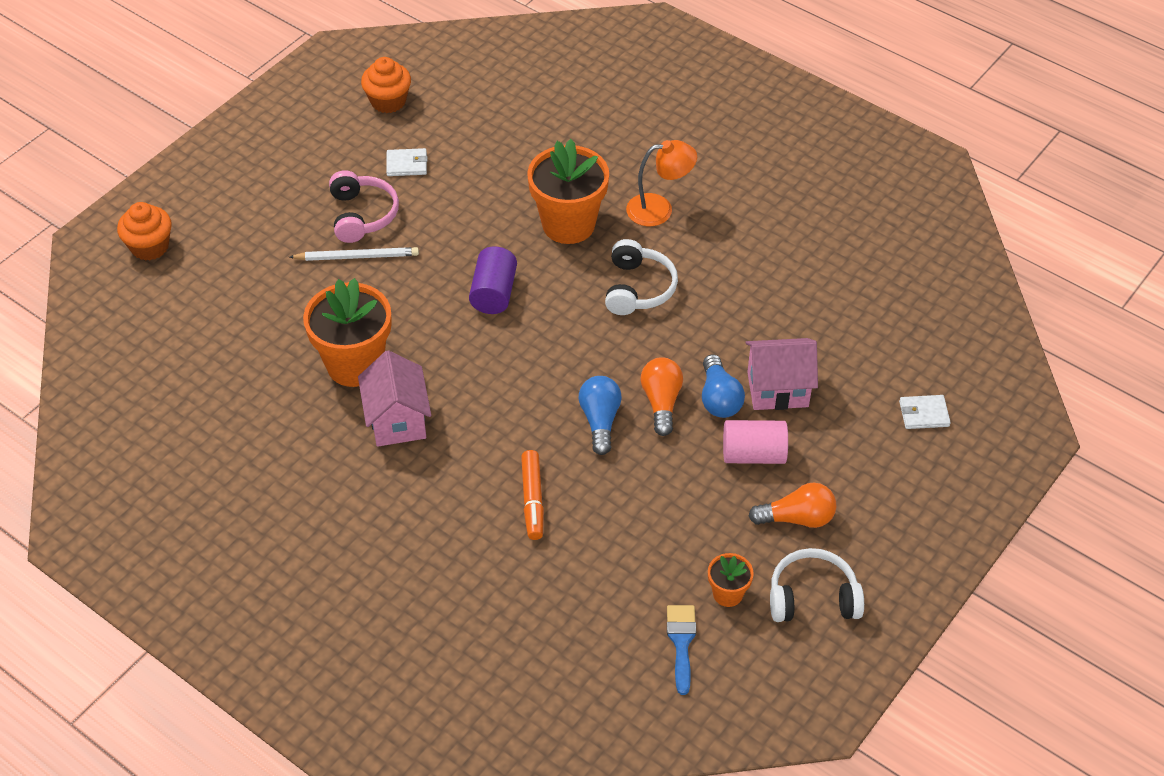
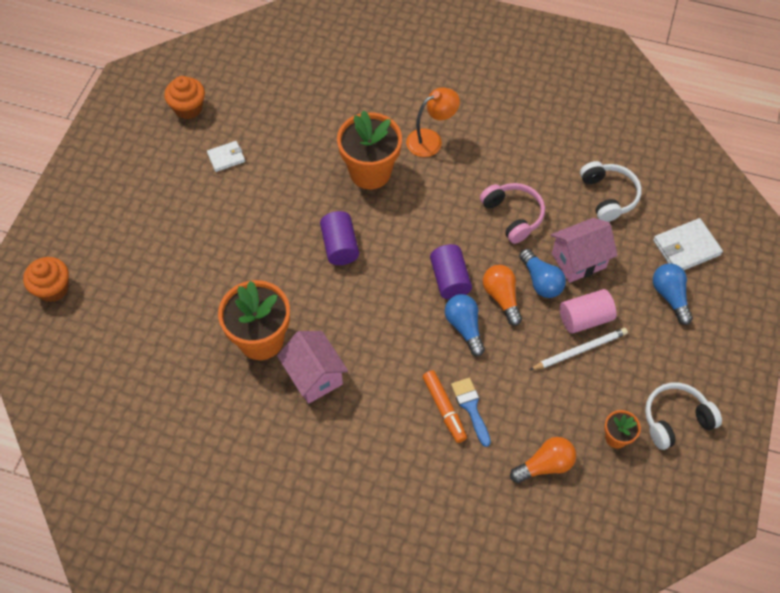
camera: 20 degrees left, 10 degrees up
white pencil [290,247,419,261] -> white pencil moved to [530,328,628,370]
pink headphones [329,170,399,243] -> pink headphones moved to [480,183,545,244]
white headphones [605,239,678,315] -> white headphones moved to [580,161,642,222]
blue brush [667,605,696,695] -> blue brush moved to [451,378,491,447]
orange light bulb [748,482,837,528] -> orange light bulb moved to [510,437,576,483]
white wallet [899,395,951,429] -> white wallet [653,218,723,270], size x1.61
none -> purple cylinder [430,244,472,299]
none -> blue light bulb [653,264,693,325]

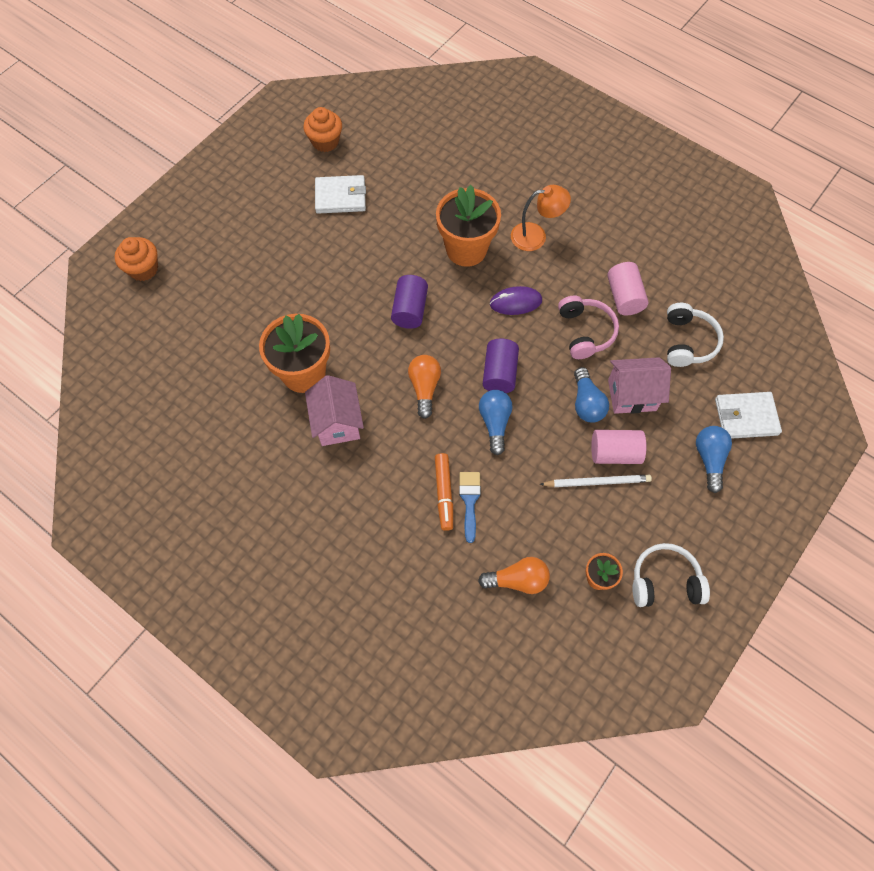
camera: 20 degrees right, 5 degrees up
white wallet [207,141,245,172] -> white wallet [315,175,366,214], size x1.61
orange light bulb [483,265,522,326] -> orange light bulb moved to [408,355,441,419]
none -> purple mouse [490,286,542,315]
none -> pink cylinder [607,262,649,315]

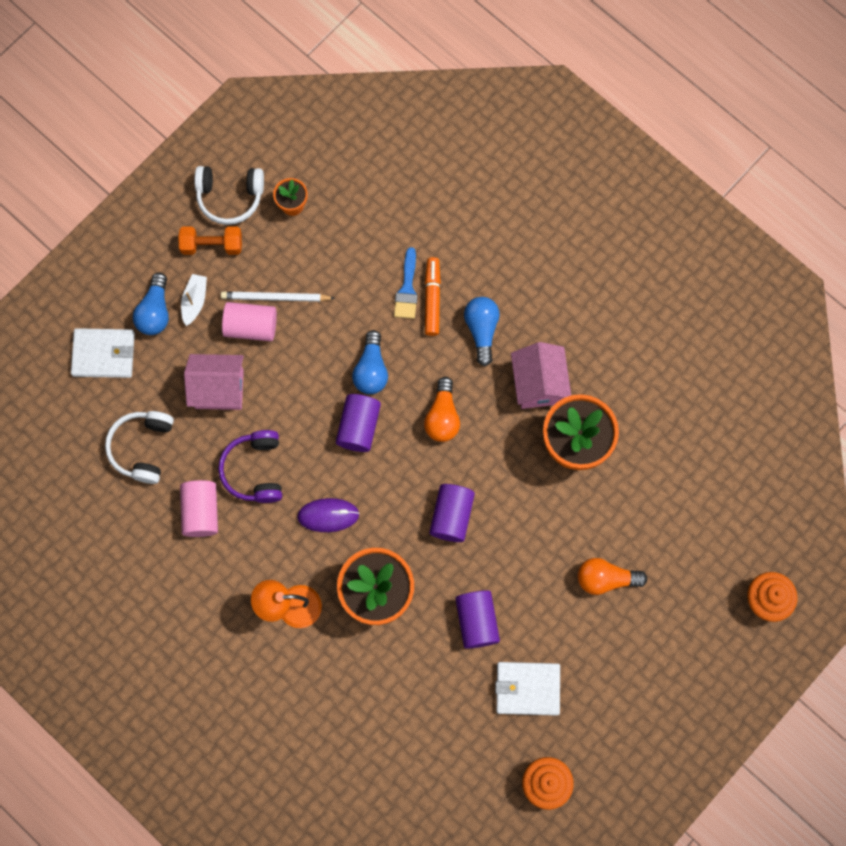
camera: 175 degrees left, 10 degrees up
orange light bulb [478,557,550,594] -> orange light bulb moved to [578,558,647,595]
pink headphones [558,295,619,359] -> purple headphones [218,430,282,503]
blue light bulb [574,367,609,423] -> blue light bulb moved to [464,297,500,366]
none -> orange dumbbell [178,226,242,255]
none -> white boat [181,274,207,326]
none -> purple cylinder [455,590,500,649]

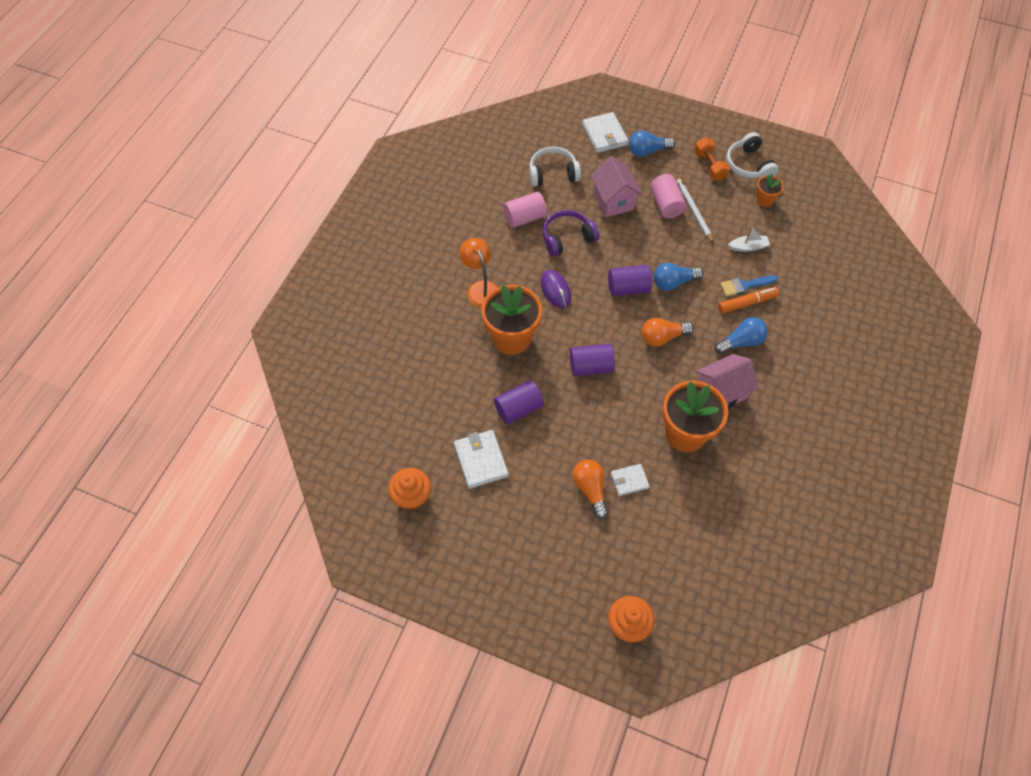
camera: 70 degrees right, 15 degrees down
white boat [181,274,207,326] -> white boat moved to [728,226,770,252]
none -> white wallet [611,464,650,496]

